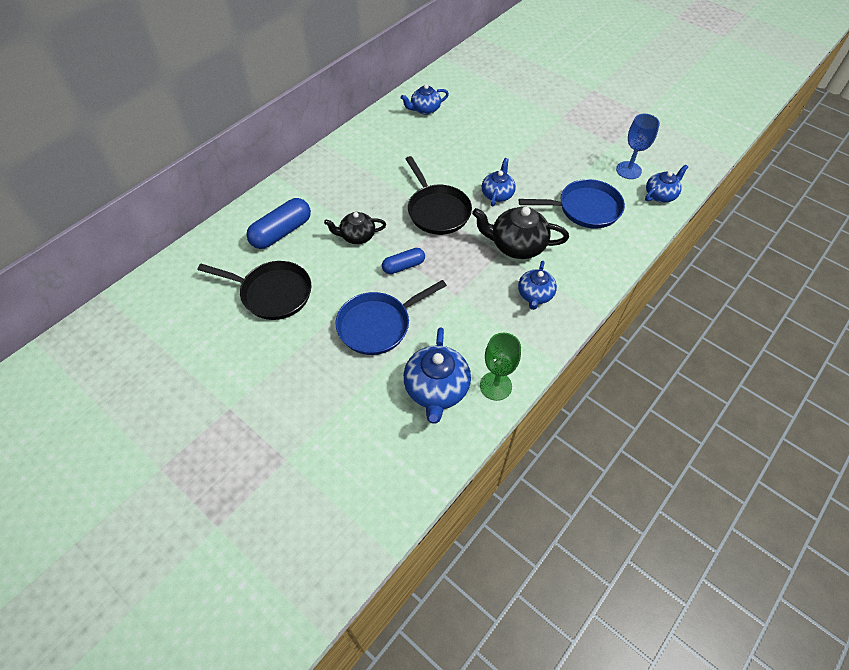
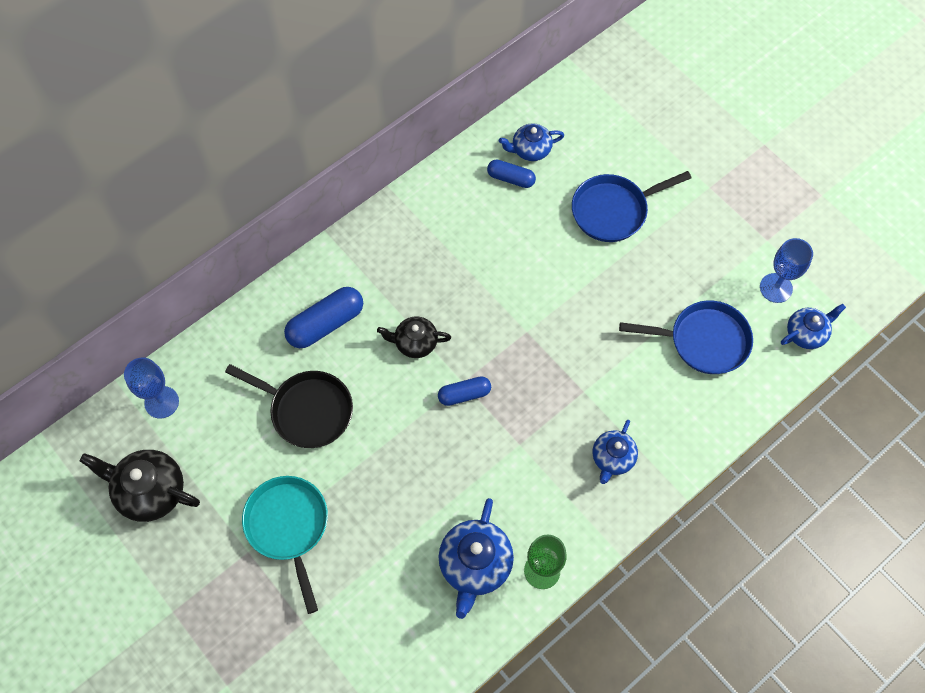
camera: 10 degrees right, 10 degrees up
blue pan [336,280,447,355] -> blue pan moved to [572,171,692,242]
black pan [406,156,472,235] -> none
black teapot [472,206,569,259] -> black teapot moved to [80,450,200,522]
blue teapot [482,158,516,206] -> none
none -> blue goblet [124,357,179,419]
none -> turquoise pan [242,476,328,614]
none -> blue capsule [487,159,536,188]

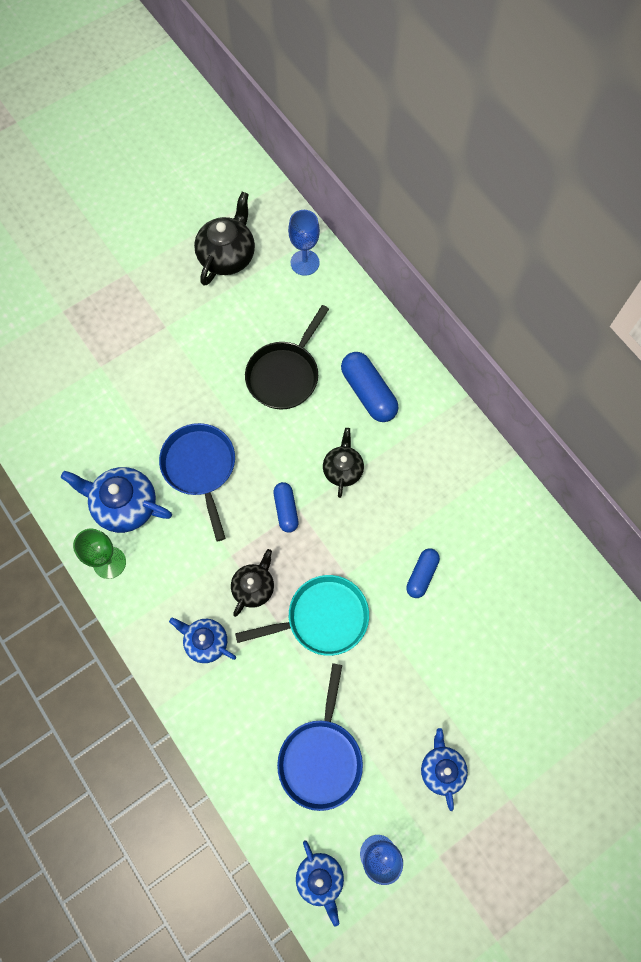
camera: 95 degrees right, 5 degrees up
turquoise pan [242,476,328,614] -> turquoise pan moved to [235,575,369,656]
blue capsule [487,159,536,188] -> blue capsule moved to [406,549,440,598]
blue teapot [499,123,564,161] -> blue teapot moved to [421,728,468,811]
blue pan [572,171,692,242] -> blue pan moved to [159,423,235,541]
none -> black teapot [231,549,274,617]

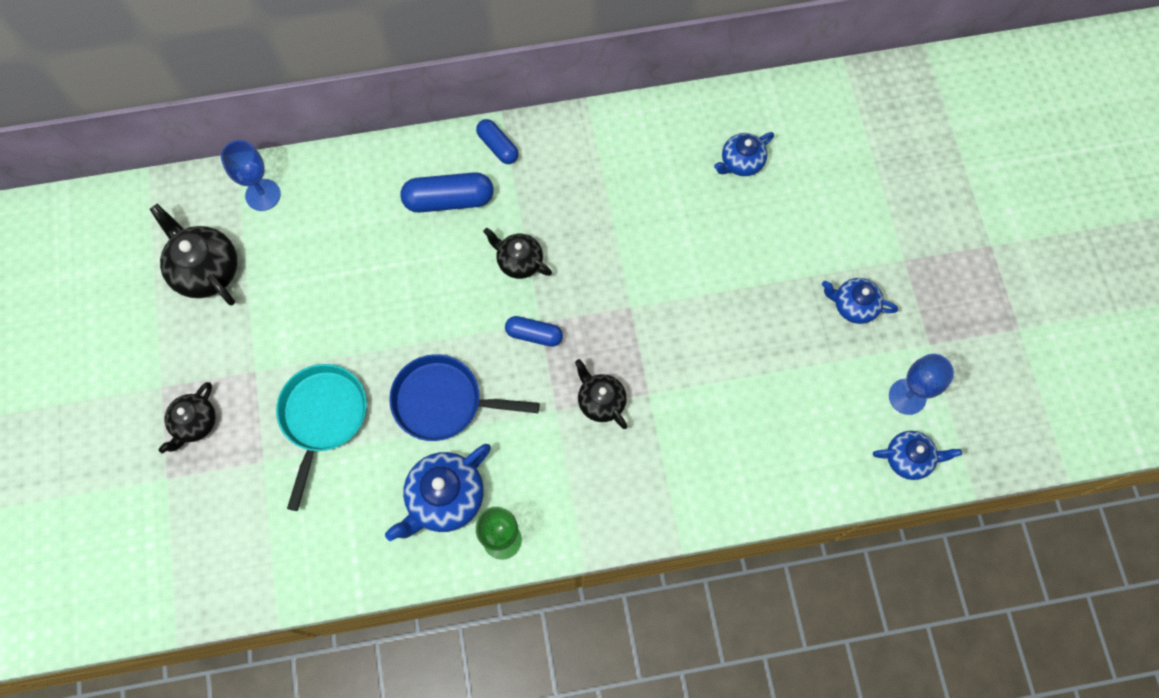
camera: 65 degrees left, 0 degrees up
blue teapot [169,617,236,663] -> blue teapot moved to [714,132,774,176]
turquoise pan [235,575,369,656] -> turquoise pan moved to [276,364,367,511]
black pan [245,305,329,410] -> none
blue pan [277,663,363,811] -> none
blue capsule [406,549,440,598] -> blue capsule moved to [476,119,519,164]
none -> black teapot [159,382,215,453]

